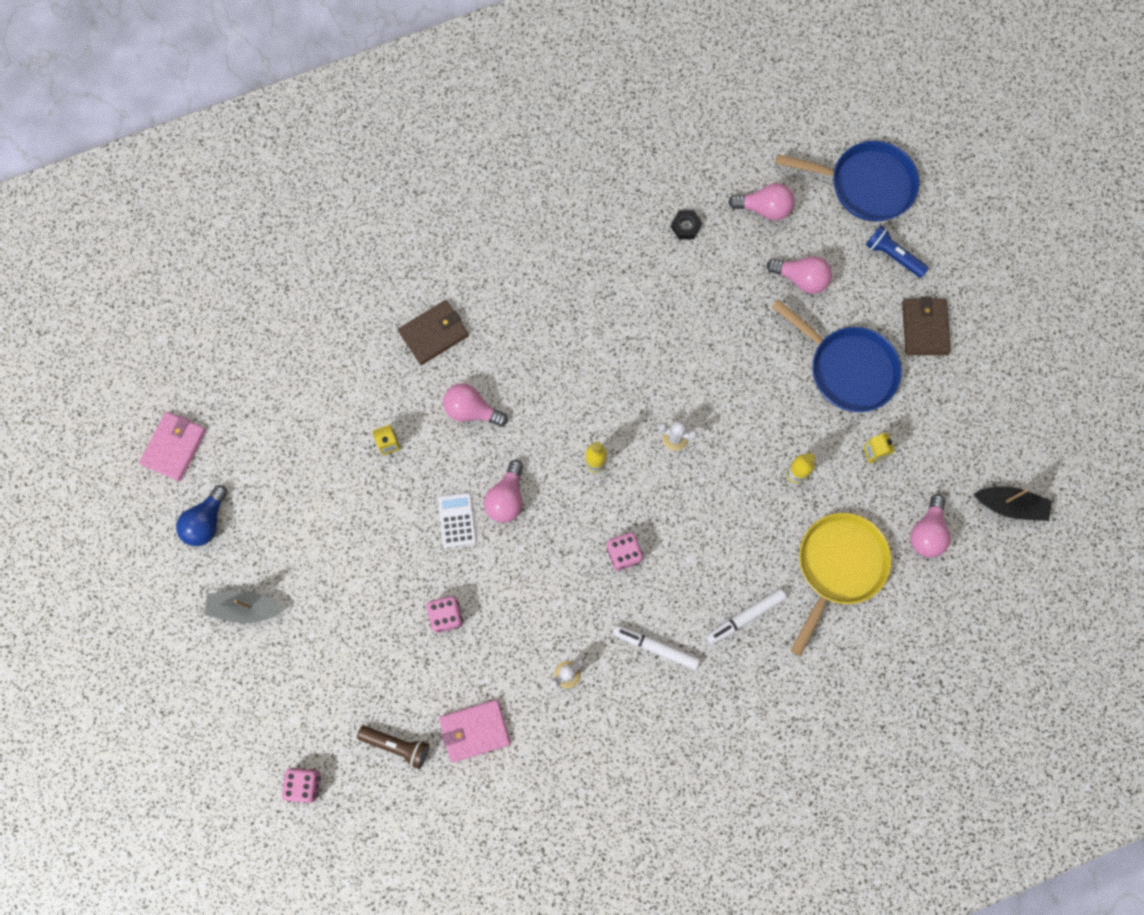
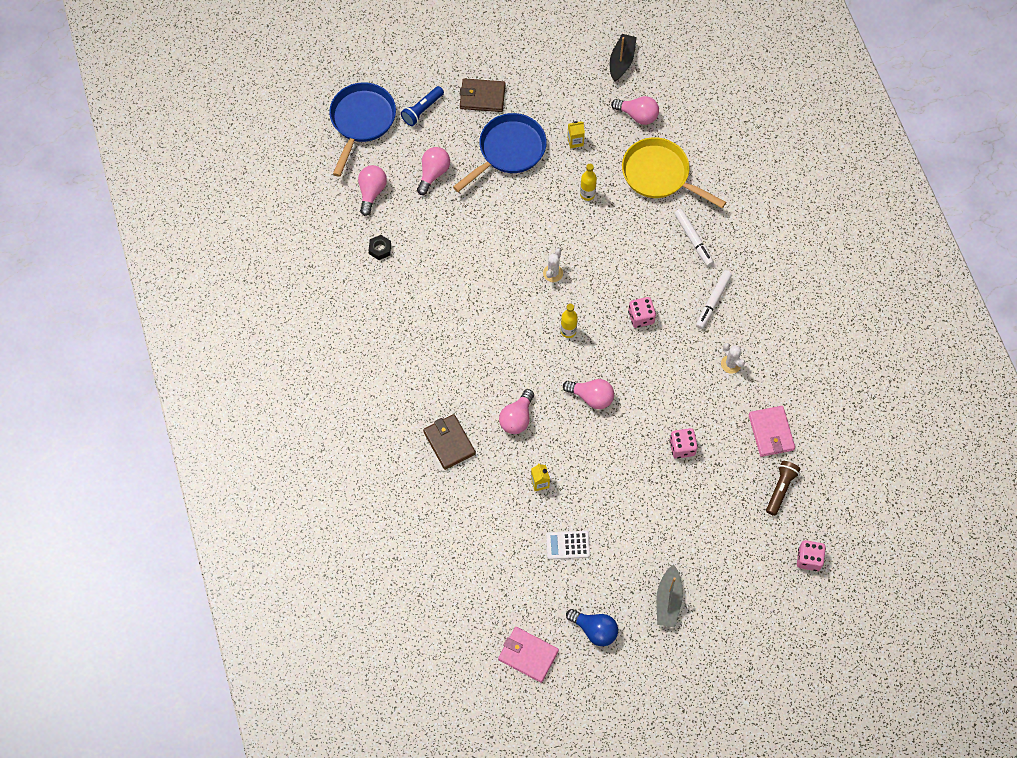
camera: 85 degrees left, 10 degrees down
white calculator [438,493,477,548] -> white calculator moved to [546,531,590,559]

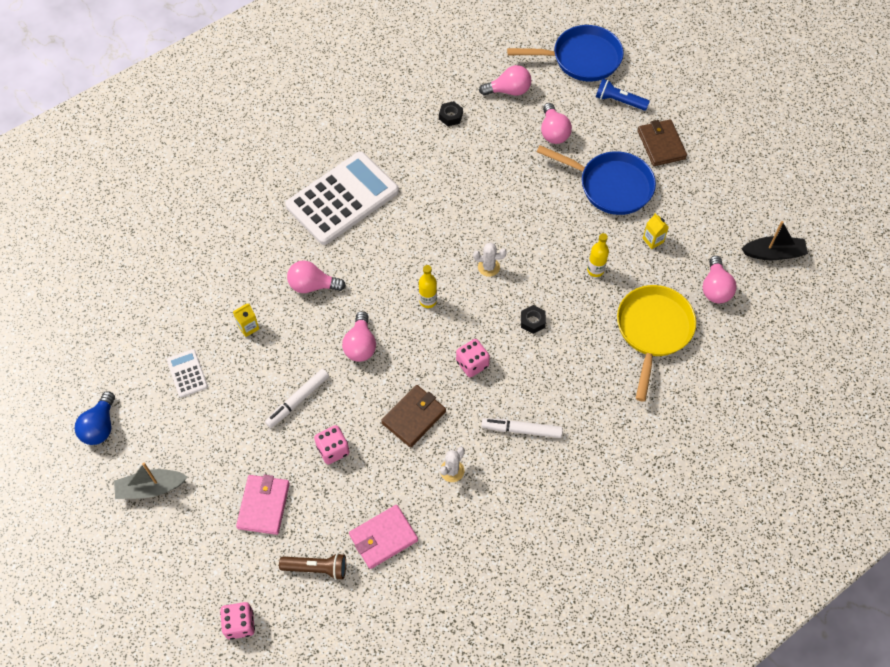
camera: 70 degrees right, 5 degrees down
pink light bulb [417,147,450,195] -> pink light bulb turned 75 degrees clockwise [541,103,572,144]
brown wallet [423,414,476,470] -> brown wallet moved to [381,385,446,448]
pink wallet [498,627,559,683] -> pink wallet moved to [236,475,290,535]
white marker [674,209,714,266] -> white marker moved to [265,369,329,428]
none -> white calculator [285,151,399,245]
none -> black nut [521,305,546,334]

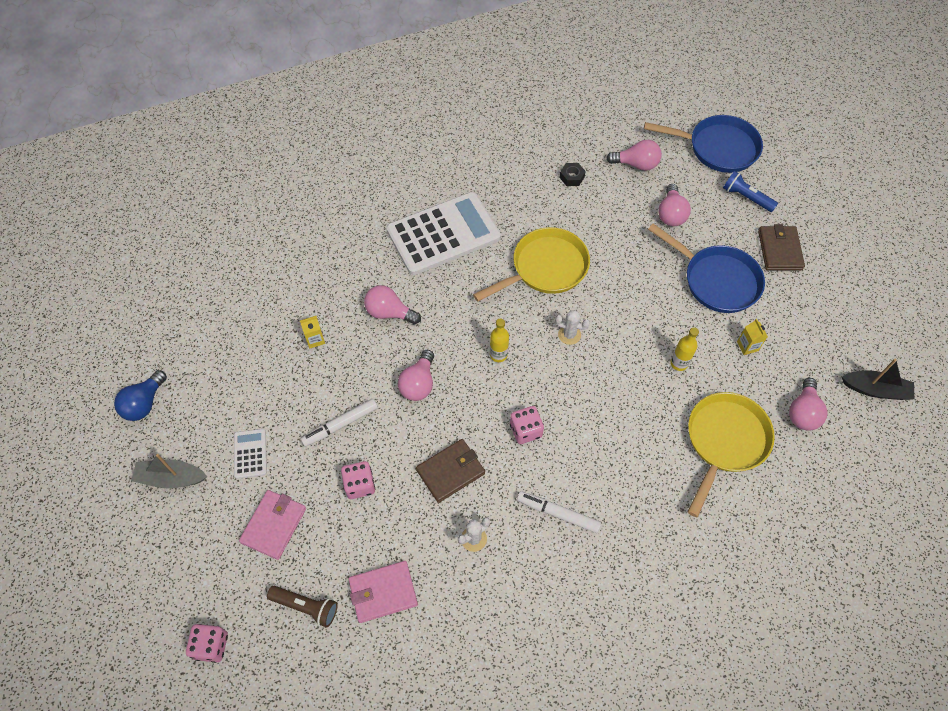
camera: 15 degrees right, 0 degrees up
white calculator [167,349,208,398] -> white calculator moved to [234,429,267,479]
black nut [521,305,546,334] -> none
none -> yellow pan [473,227,590,302]

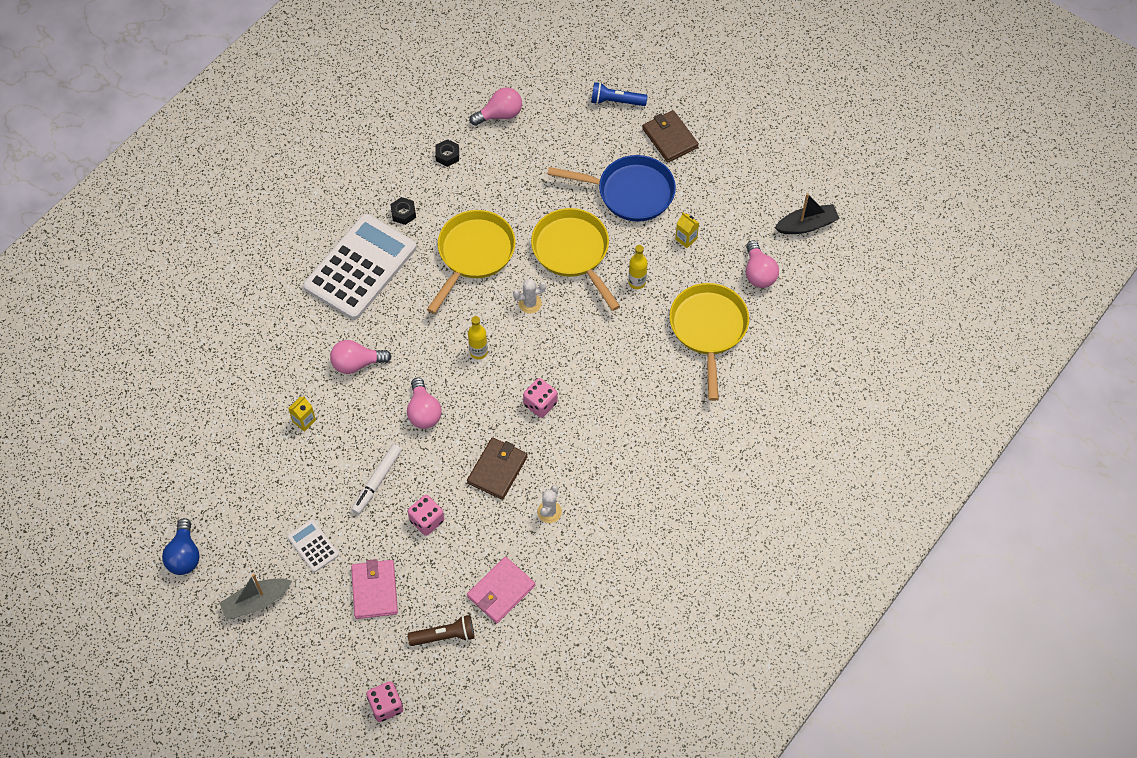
camera: 30 degrees left, 0 degrees up
white marker [517,491,601,533] -> none
blue pan [644,115,763,173] -> none
pink light bulb [658,184,691,226] -> none
none -> black nut [390,197,416,225]
none -> yellow pan [531,208,620,311]

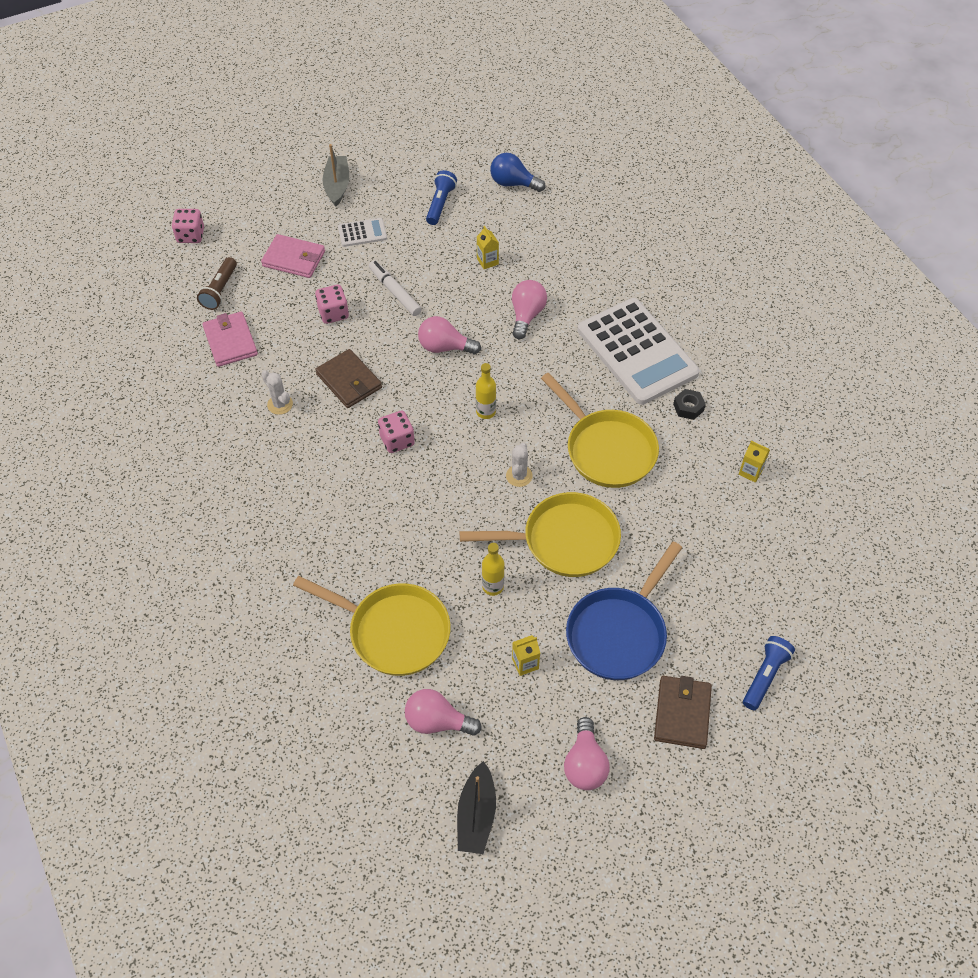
camera: 115 degrees right, 5 degrees down
blue light bulb [162,518,200,575] -> blue light bulb moved to [490,153,545,192]
black nut [435,139,459,167] -> yellow carton [739,441,770,483]
pink light bulb [470,87,522,126] -> pink light bulb moved to [564,717,609,790]
brown wallet [642,110,699,163] -> brown wallet turned 75 degrees counterclockwise [654,676,712,749]
none -> blue flashlight [426,170,457,225]

